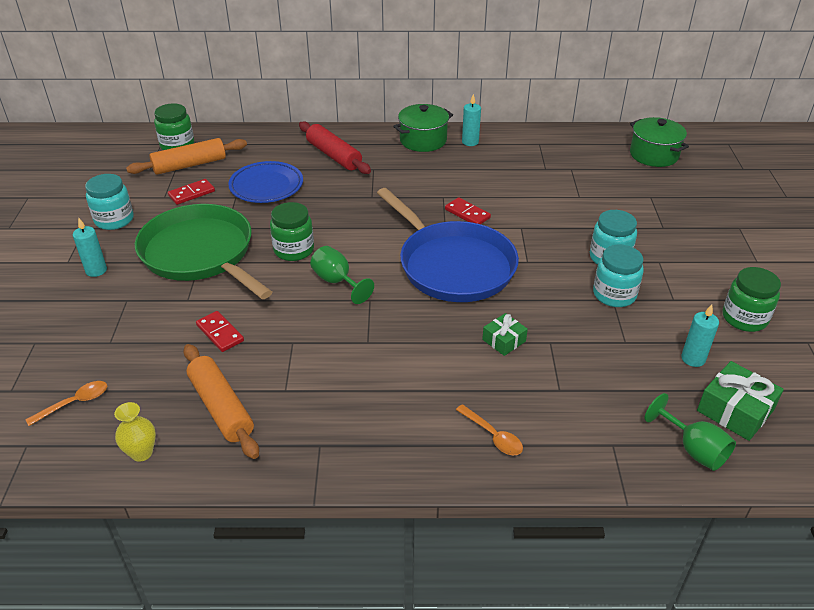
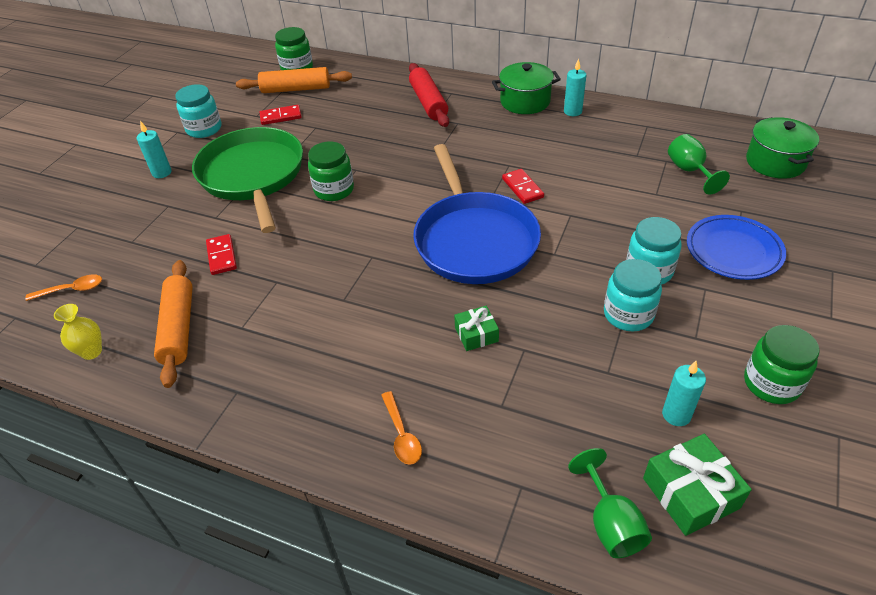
camera: 25 degrees right, 5 degrees up
blue plate [228,161,303,203] -> blue plate moved to [687,215,786,280]
green goblet [310,246,374,304] -> green goblet moved to [668,134,730,195]

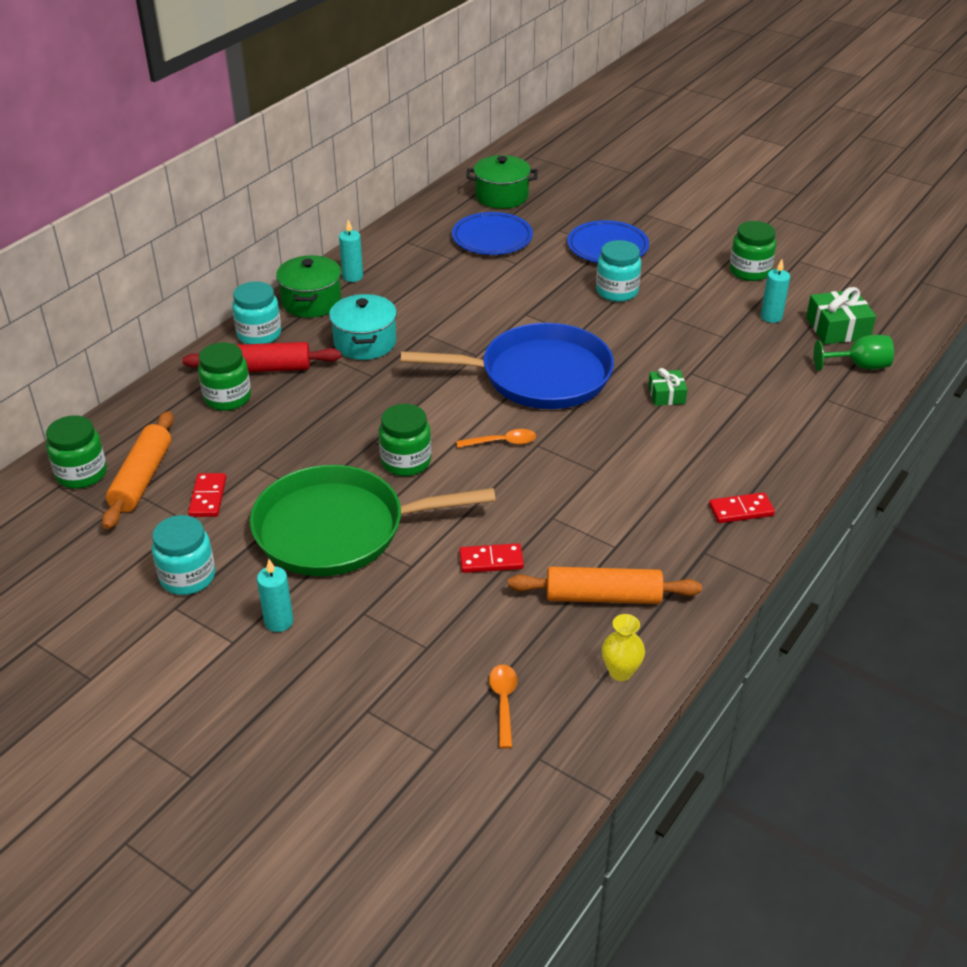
camera: 80 degrees left, 5 degrees down
orange spoon [381,391,422,465] -> orange spoon moved to [456,429,536,448]
red domino [502,169,544,204] -> red domino moved to [709,492,775,523]
turquoise jar [604,259,662,331] -> turquoise jar moved to [232,281,281,344]
green goblet [668,134,730,195] -> blue plate [452,212,533,255]
none -> green jar [198,342,251,411]
none -> turquoise pot [329,294,397,360]

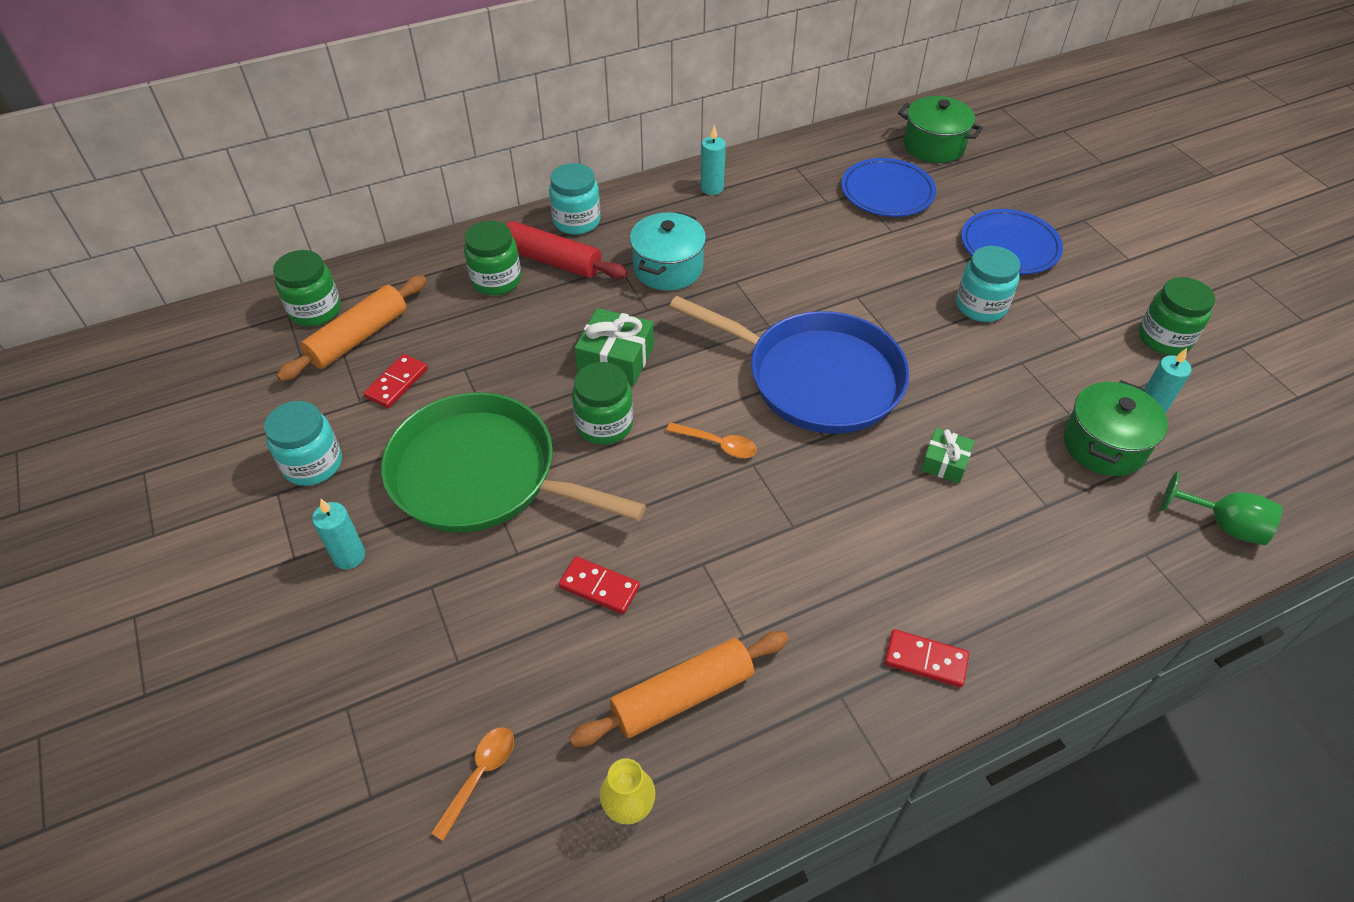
camera: 30 degrees right, 10 degrees up
green pot [276,255,342,318] -> green pot moved to [1064,380,1168,476]
orange rolling pin [508,567,702,604] -> orange rolling pin turned 60 degrees counterclockwise [569,631,789,747]
green gift [806,287,876,344] -> green gift moved to [575,308,654,386]

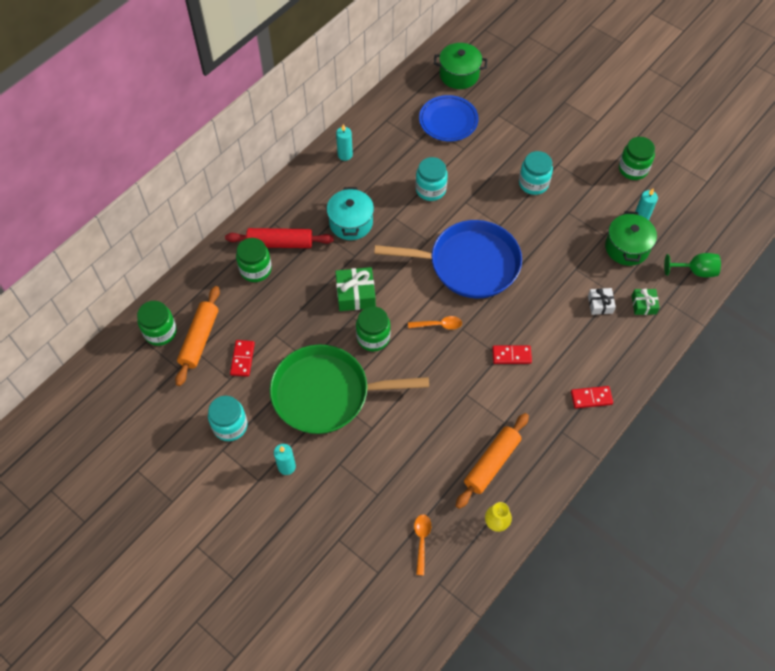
camera: 25 degrees left, 10 degrees up
turquoise jar [549,163,600,235] -> turquoise jar moved to [416,157,448,201]
red domino [559,556,640,614] -> red domino moved to [492,345,532,364]
green gift [921,428,975,483] -> green gift moved to [632,289,660,315]
blue plate [961,209,1063,275] -> none
none -> white gift [588,288,616,315]

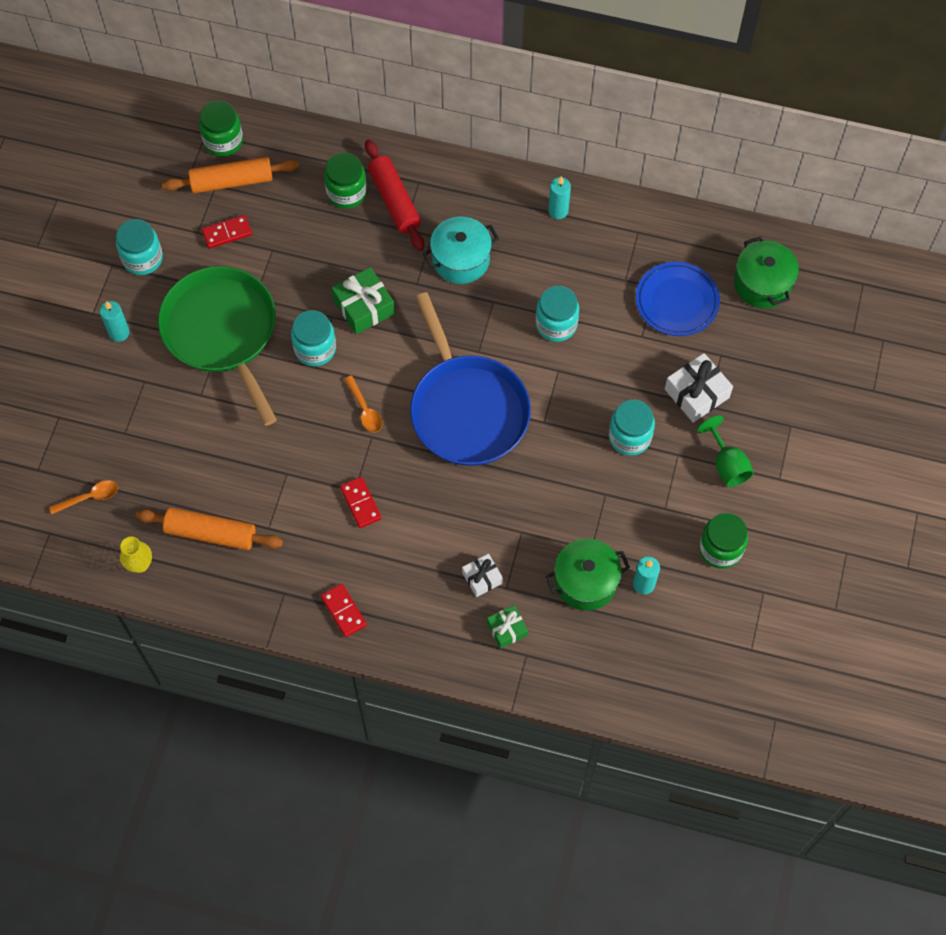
camera: 65 degrees right, 5 degrees up
green jar [356,306,391,352] -> turquoise jar [291,310,336,366]
green goblet [664,253,721,277] -> green goblet moved to [697,415,754,487]
none -> white gift [665,353,733,423]

